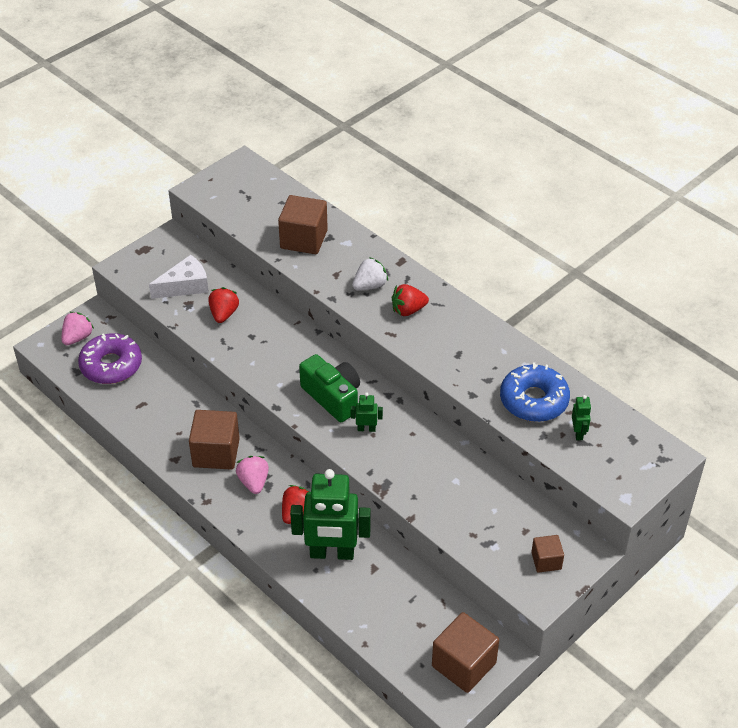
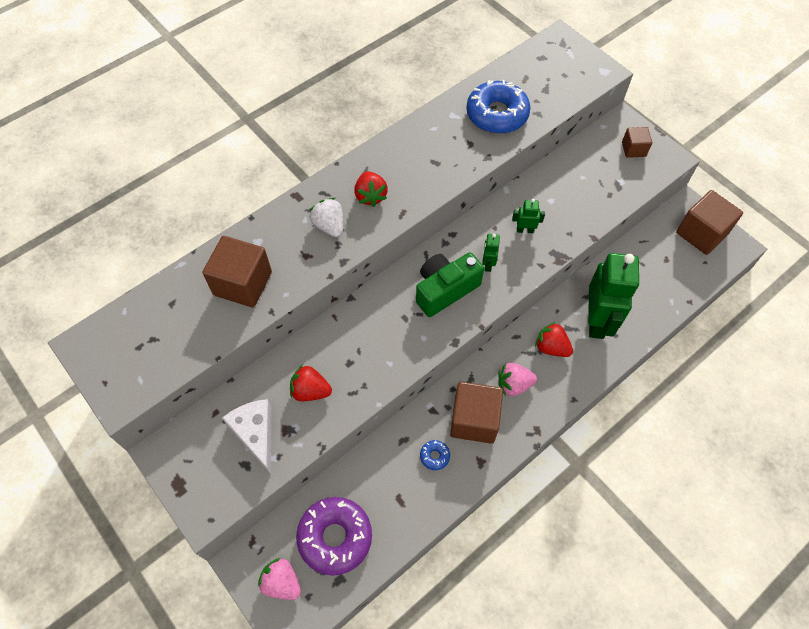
camera: 85 degrees left, 15 degrees up
green robot [572,395,591,440] -> green robot moved to [512,199,545,233]
none -> blue donut [420,440,450,470]

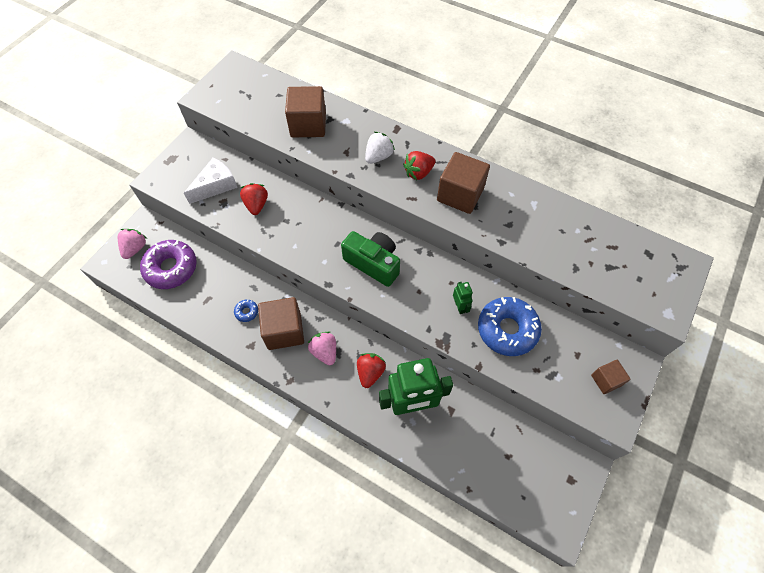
camera: 70 degrees right, 0 degrees up
blue donut [467,80,530,134] -> blue donut moved to [478,297,542,356]
green robot [482,234,500,272] -> none
brown cube [676,190,743,255] -> brown cube moved to [437,152,490,214]

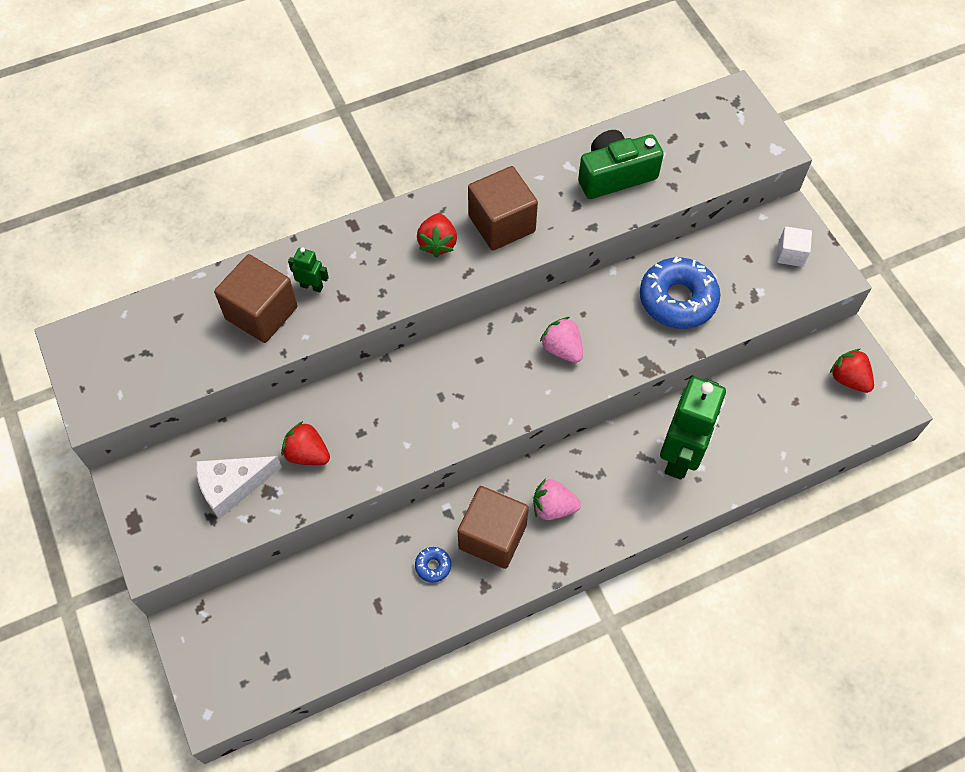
camera: 55 degrees left, 0 degrees up
pink strawberry [118,229,147,259] -> pink strawberry moved to [540,317,583,363]
purple donut [140,240,197,289] -> none
white cheese [184,158,238,204] -> white cheese turned 105 degrees counterclockwise [196,456,282,519]
green camera [341,231,400,287] -> green camera moved to [578,130,664,199]
red strawberry [357,353,386,388] -> red strawberry moved to [830,349,874,393]
white strawberry [365,132,395,164] -> none
green robot [453,282,473,314] -> green robot moved to [288,247,329,292]
brown cube [591,360,631,394] -> white cube [777,226,812,267]

